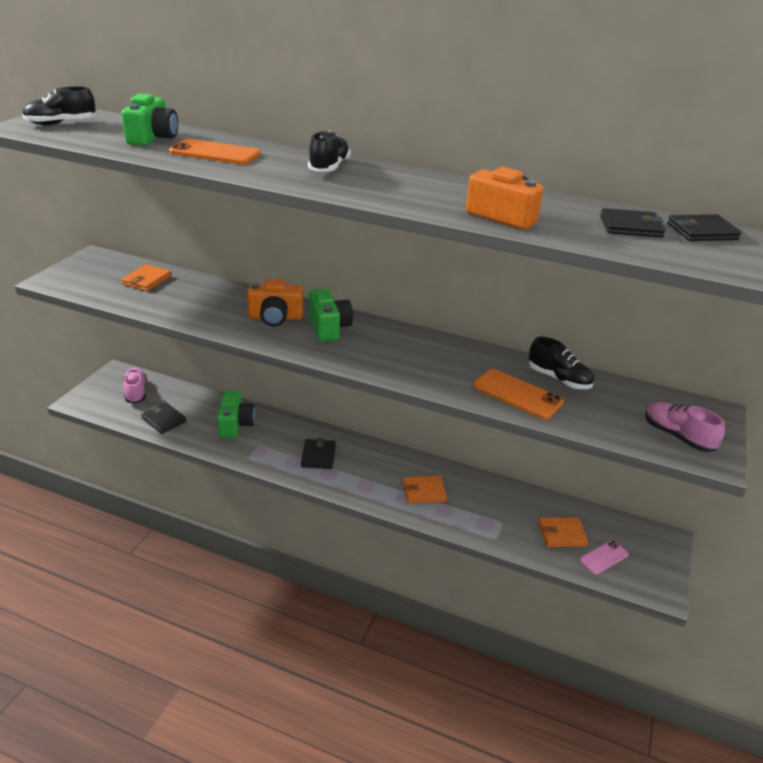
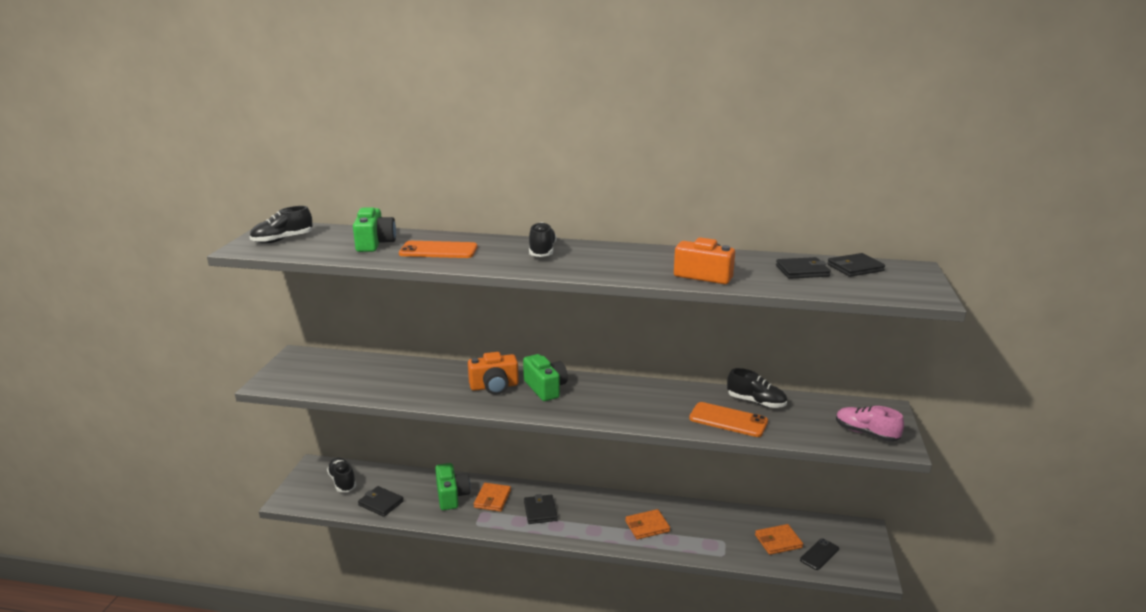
camera: 10 degrees left, 10 degrees down
orange wallet [121,264,172,291] -> orange wallet moved to [474,483,511,512]
pink shoe [123,368,147,404] -> black shoe [327,458,357,492]
pink phone [579,540,629,575] -> black phone [800,538,839,570]

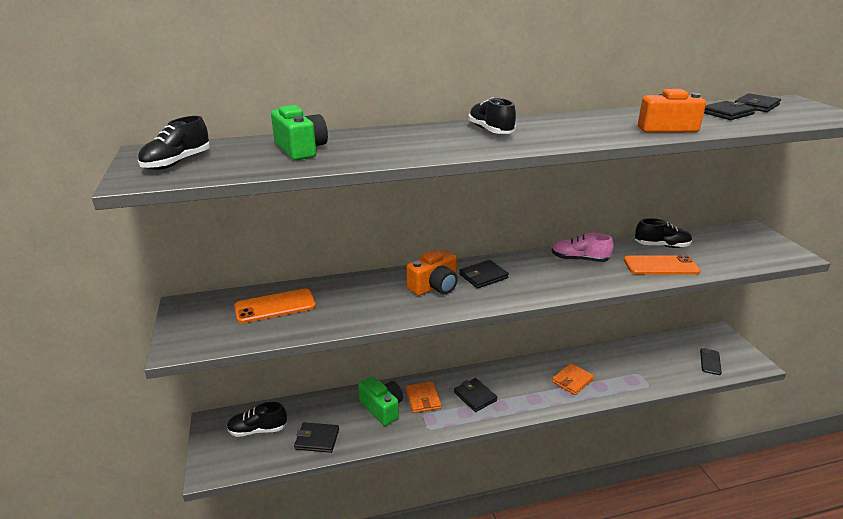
camera: 25 degrees left, 5 degrees up
black shoe [327,458,357,492] -> black shoe turned 45 degrees counterclockwise [227,402,287,437]
orange phone [399,241,478,258] -> orange phone moved to [234,288,316,324]
green camera [523,354,568,401] -> black wallet [459,260,509,288]
orange wallet [755,524,803,555] -> none
pink shoe [836,406,904,442] -> pink shoe moved to [552,233,614,262]

